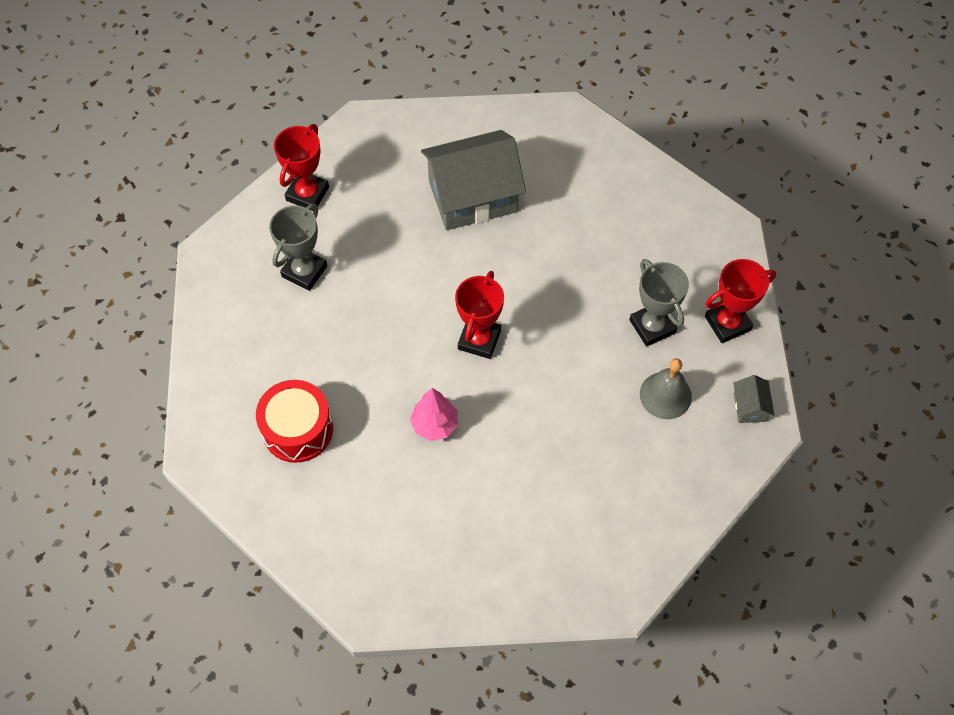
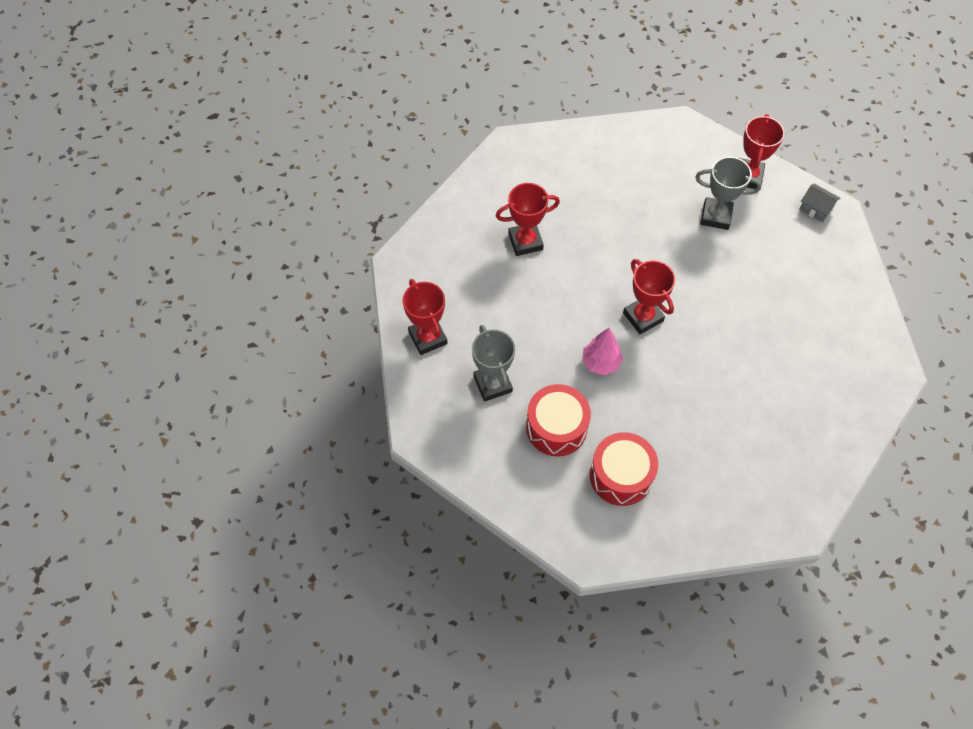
camera: 50 degrees left, 0 degrees up
pink tree [410,388,458,441] -> pink tree moved to [582,328,623,375]
grey house [421,130,526,230] -> red trophy [496,183,560,256]
grey bell [640,358,692,419] -> none
none -> red drum [526,384,591,457]

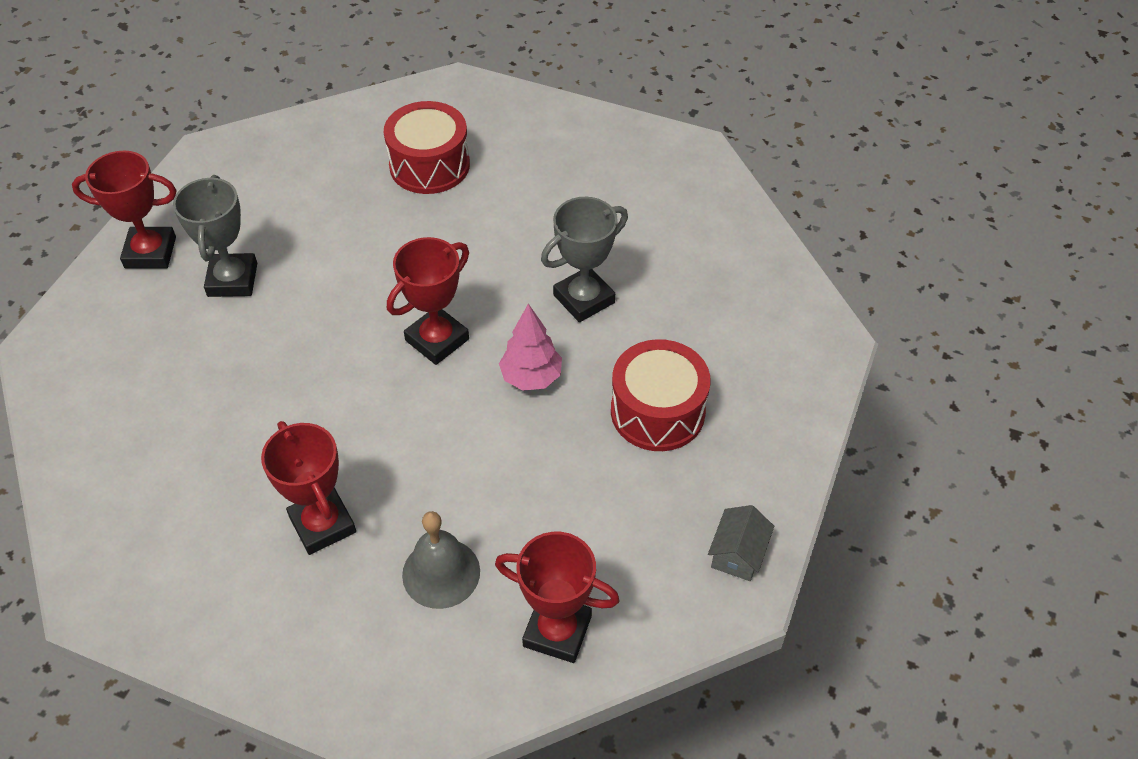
camera: 105 degrees left, 10 degrees down
red trophy [403,279,448,355] -> red trophy turned 60 degrees clockwise [495,532,620,663]
grey trophy [472,325,515,402] -> grey trophy moved to [541,197,628,322]
red drum [590,432,658,506] -> red drum moved to [384,101,470,194]
grey house [799,184,840,222] -> grey house moved to [708,505,774,581]
none -> grey bell [402,511,480,609]

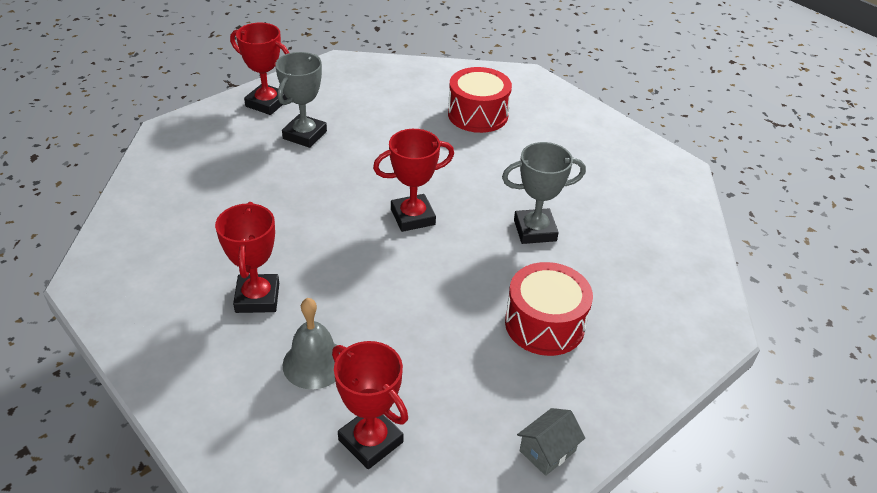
camera: 25 degrees right, 10 degrees down
pink tree [499,304,562,391] -> none

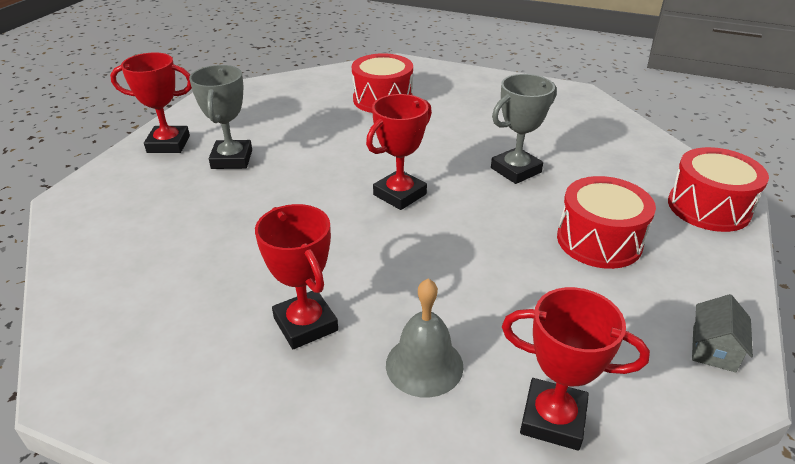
camera: 25 degrees left, 5 degrees down
none -> red drum [668,147,769,232]

